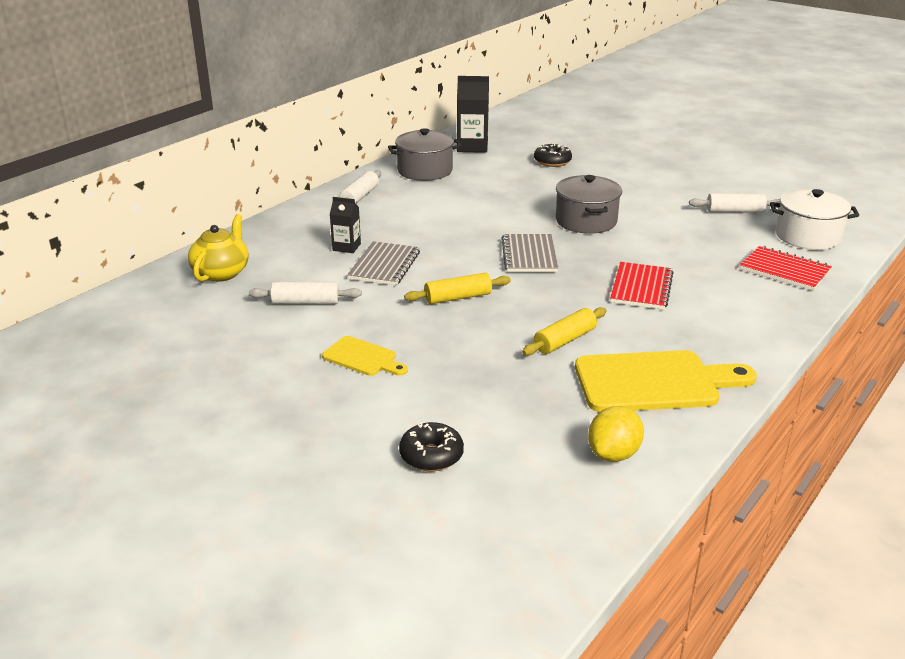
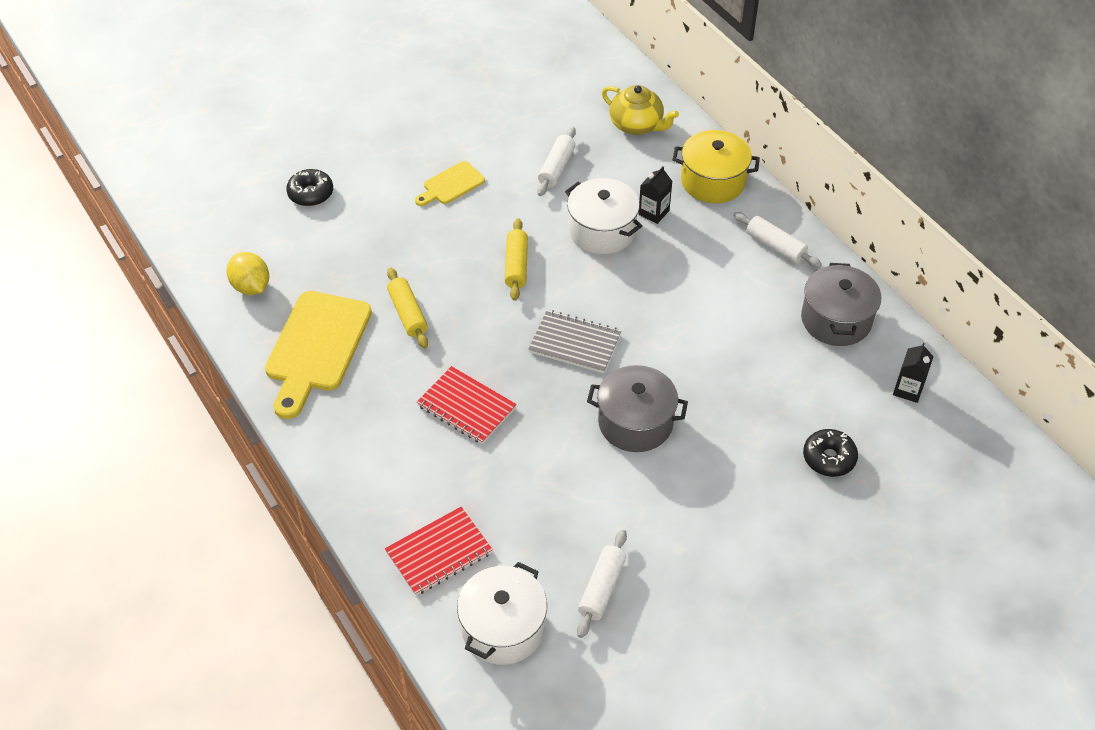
camera: 110 degrees right, 20 degrees up
grey notebook [347,241,420,286] -> white pot [565,178,642,254]
black carton [457,76,489,153] -> black carton [893,342,934,403], size x0.60
none -> yellow pot [673,130,760,203]

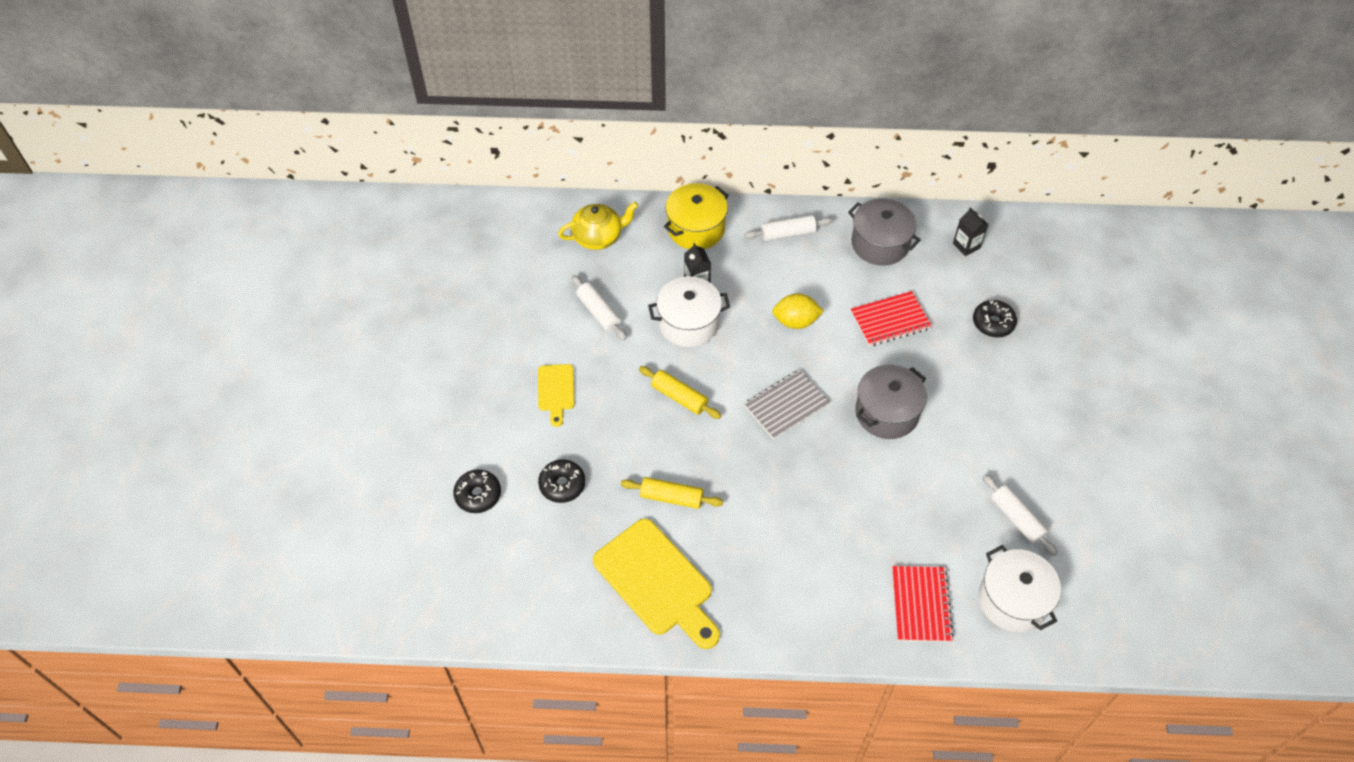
camera: 55 degrees left, 5 degrees up
yellow lemon [227,252,269,295] -> yellow lemon moved to [772,293,824,329]
red notebook [417,366,517,444] -> red notebook moved to [851,291,932,346]
none -> black donut [538,459,585,503]

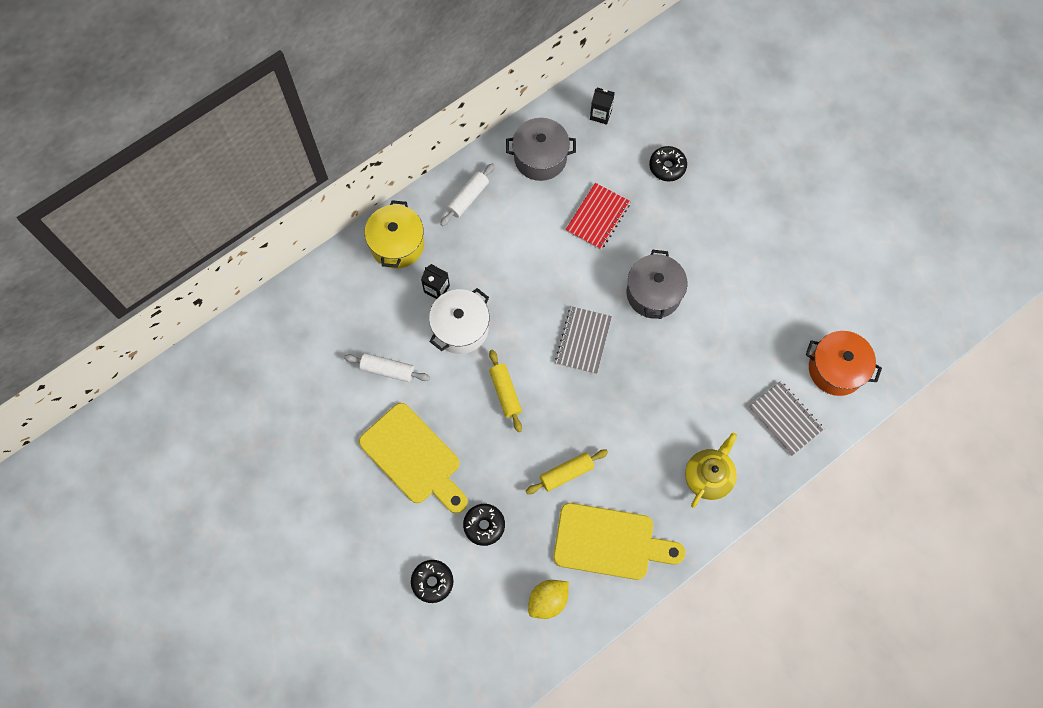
camera: 40 degrees left, 15 degrees up
yellow cutting board [538,364,575,427] -> yellow cutting board [359,403,468,513], size x1.91
yellow teapot [558,202,638,250] -> yellow teapot moved to [685,433,737,508]
yellow rolling pin [639,366,721,419] -> yellow rolling pin turned 75 degrees clockwise [489,350,522,432]
yellow lemon [772,293,824,329] -> yellow lemon moved to [528,580,569,619]
red notebook [892,566,954,642] -> grey notebook [749,381,824,456]
white pot [979,545,1061,632] -> orange pot [806,331,882,396]
white rolling pin [983,474,1058,556] -> none

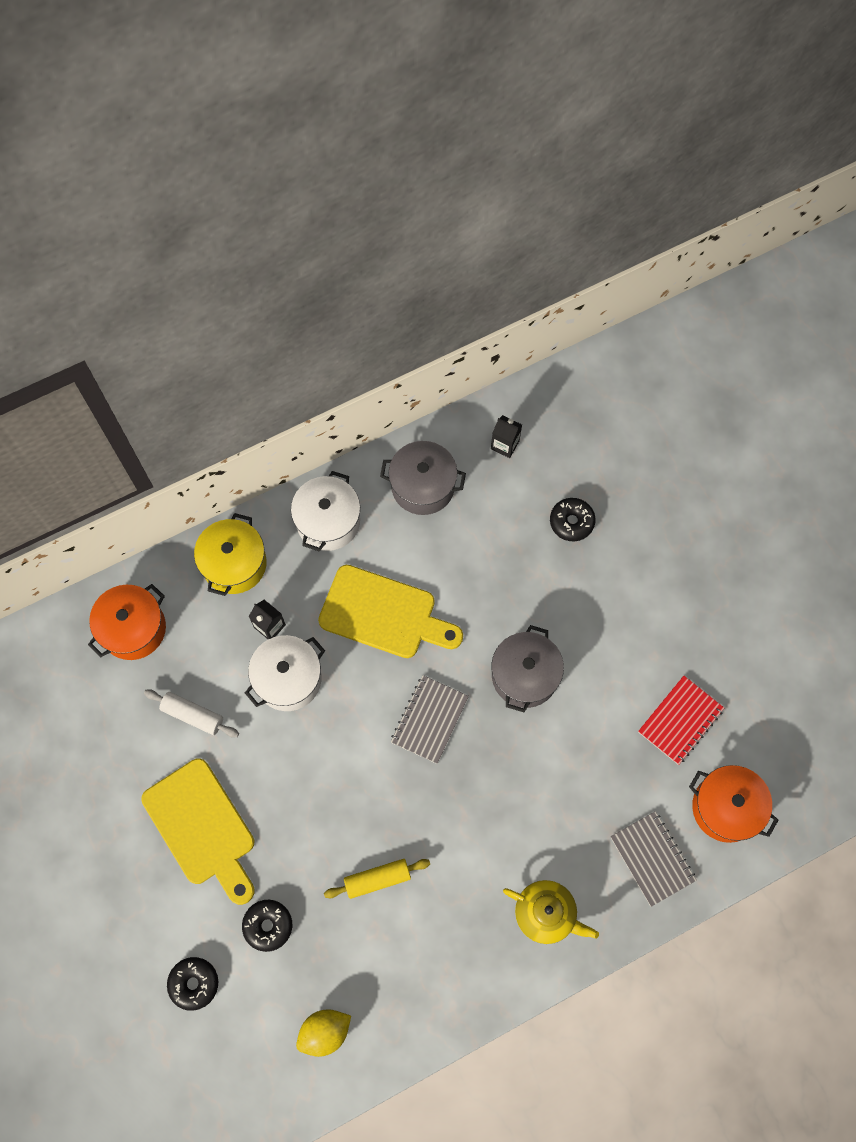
camera: 10 degrees right, 0 degrees up
white rolling pin [440,163,495,226] -> white pot [291,471,360,552]
yellow rolling pin [489,350,522,432] -> none
yellow cutting board [553,503,685,580] -> yellow cutting board moved to [318,565,463,658]
red notebook [565,183,631,250] -> red notebook moved to [638,676,724,765]
yellow teapot [685,433,737,508] -> yellow teapot turned 75 degrees clockwise [503,880,599,944]
none -> orange pot [88,584,166,660]

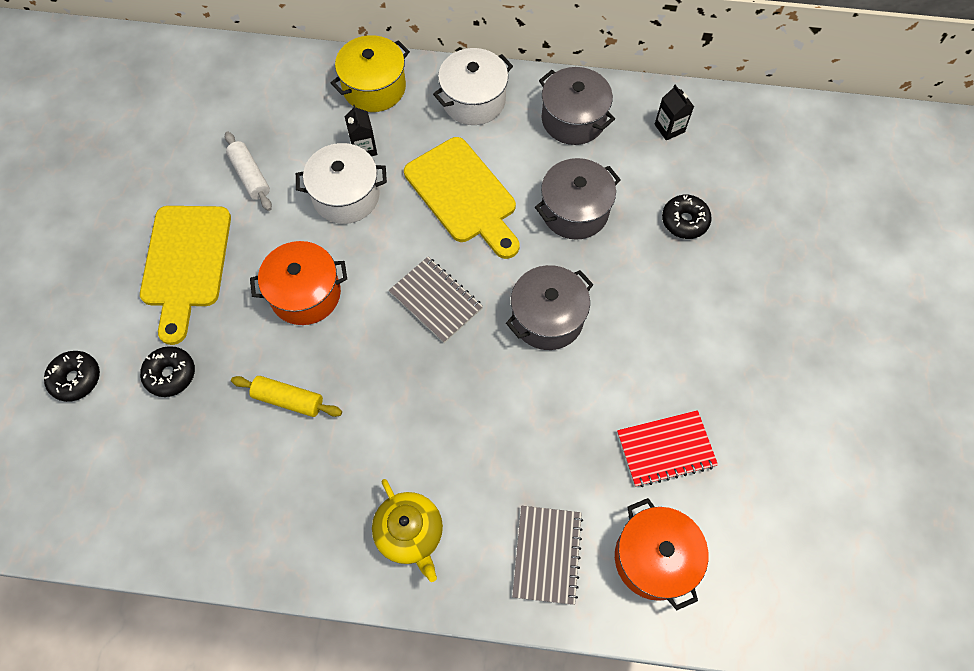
camera: 35 degrees right, 5 degrees down
orange pot [88,584,166,660] -> orange pot moved to [250,241,347,325]
yellow lemon [296,1009,351,1057] -> none
grey notebook [391,675,469,764] -> grey notebook turned 75 degrees clockwise [389,257,483,343]
none -> grey pot [535,158,621,240]

